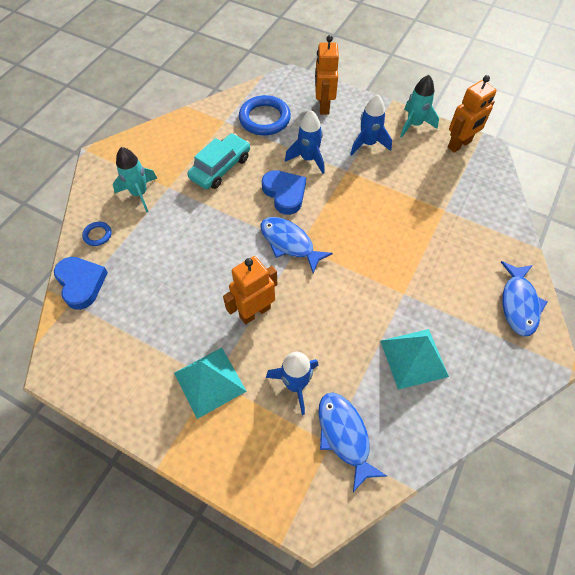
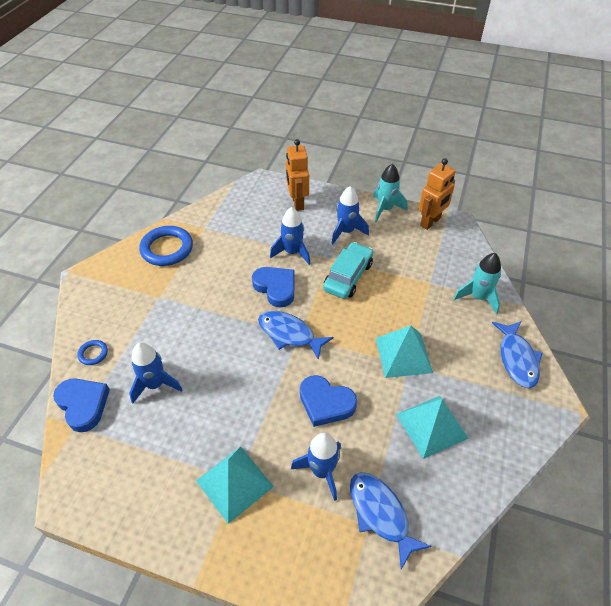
camera: 10 degrees left, 10 degrees down
turquoise rocket [113,147,158,213] -> turquoise rocket moved to [453,253,501,314]
turquoise car [187,133,250,189] -> turquoise car moved to [323,242,373,299]
orange robot [223,256,277,324] -> none
blue ring [239,95,291,135] -> blue ring moved to [139,226,193,266]
none -> blue rocket [129,343,183,404]
none -> blue heart [300,375,357,427]
none -> turquoise pyramid [376,325,433,378]

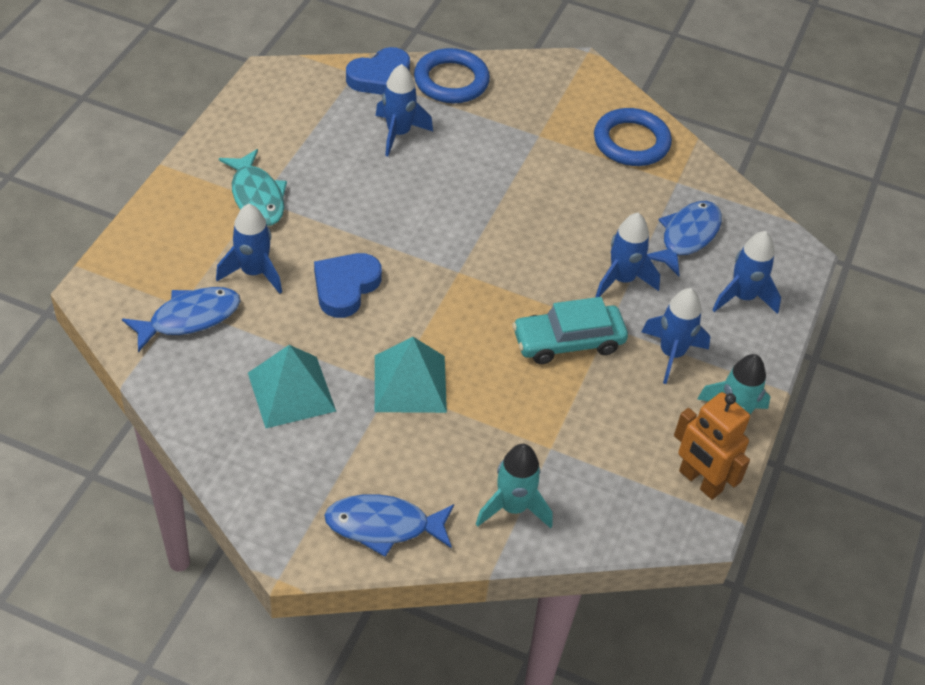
camera: 90 degrees right, 0 degrees up
blue ring [77,340,108,365] -> blue ring [414,48,490,103], size x2.09
turquoise pyramid [196,447,274,524] -> turquoise fish [219,149,287,226]
blue heart [252,267,295,307] -> none
blue fish [258,311,334,360] -> blue fish moved to [647,201,722,277]
orange robot [286,139,309,211] -> blue rocket [712,231,781,314]
turquoise car [323,242,373,299] -> turquoise car turned 135 degrees clockwise [512,297,628,364]

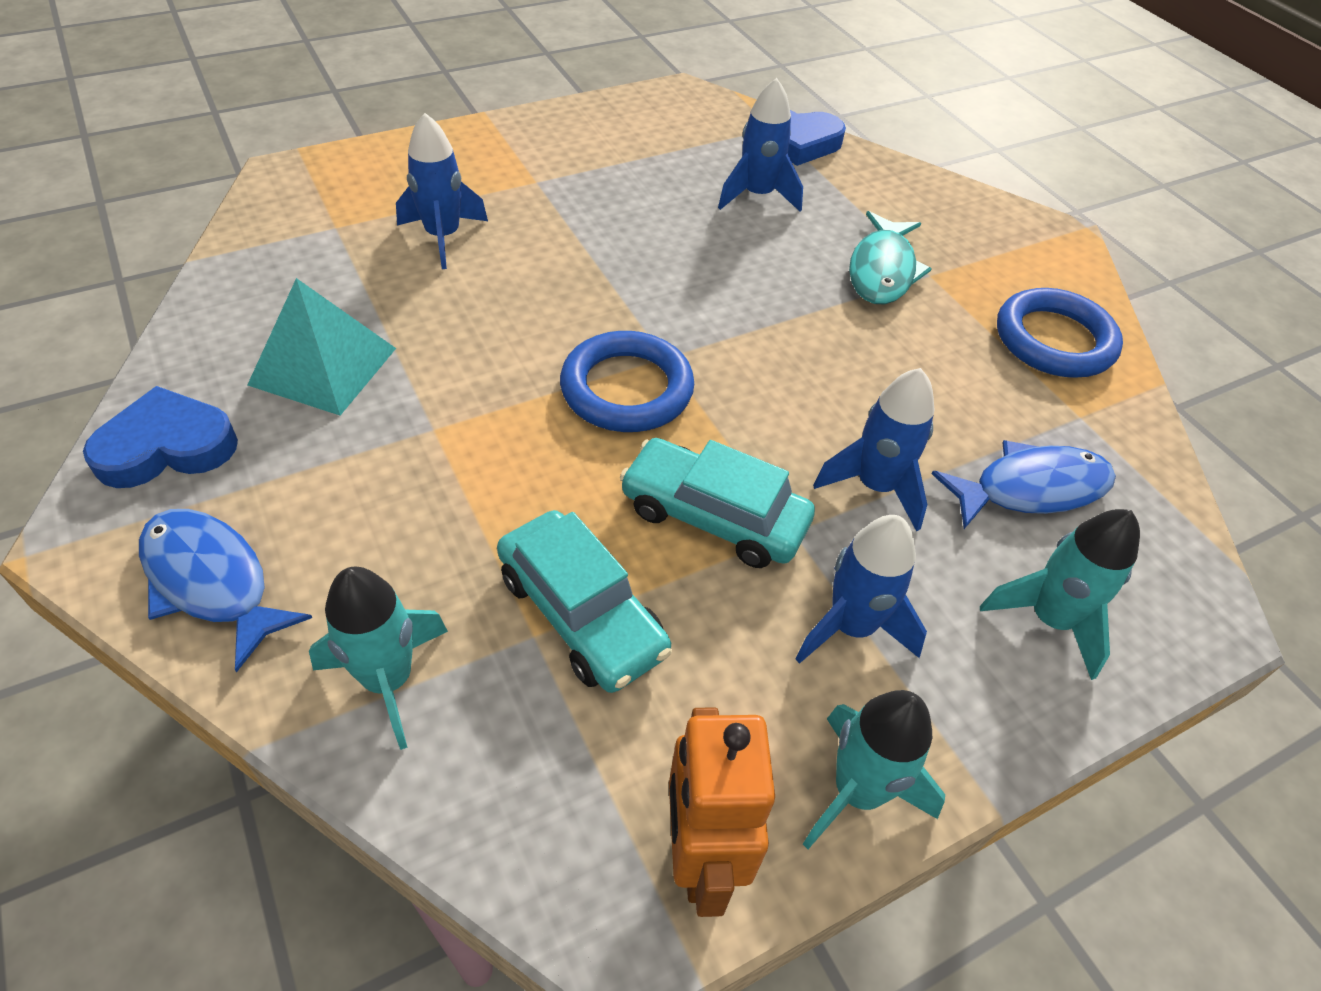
camera: 40 degrees right, 0 degrees up
blue fish [122,287,241,352] -> none
turquoise fish [219,149,287,226] -> turquoise fish moved to [849,211,932,305]
blue heart [314,253,382,318] -> blue heart moved to [83,386,238,488]
turquoise pyramid [375,337,447,413] -> none
blue ring [414,48,490,103] -> blue ring moved to [560,331,694,432]
blue rocket [712,231,781,314] -> turquoise rocket [980,509,1140,680]
none -> turquoise car [497,510,672,693]

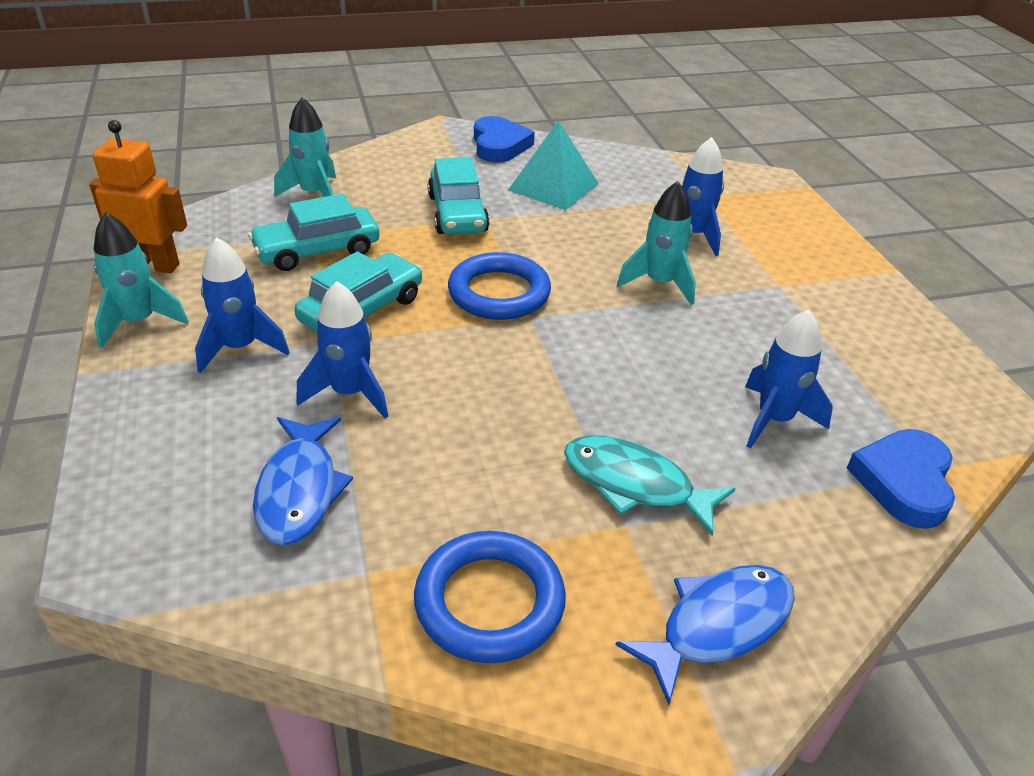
camera: 105 degrees right, 10 degrees down
blue fish [139,509,312,672] -> blue fish moved to [615,565,795,705]
turquoise rocket [980,509,1140,680] -> turquoise rocket moved to [617,181,696,305]
none -> turquoise car [428,157,490,234]

